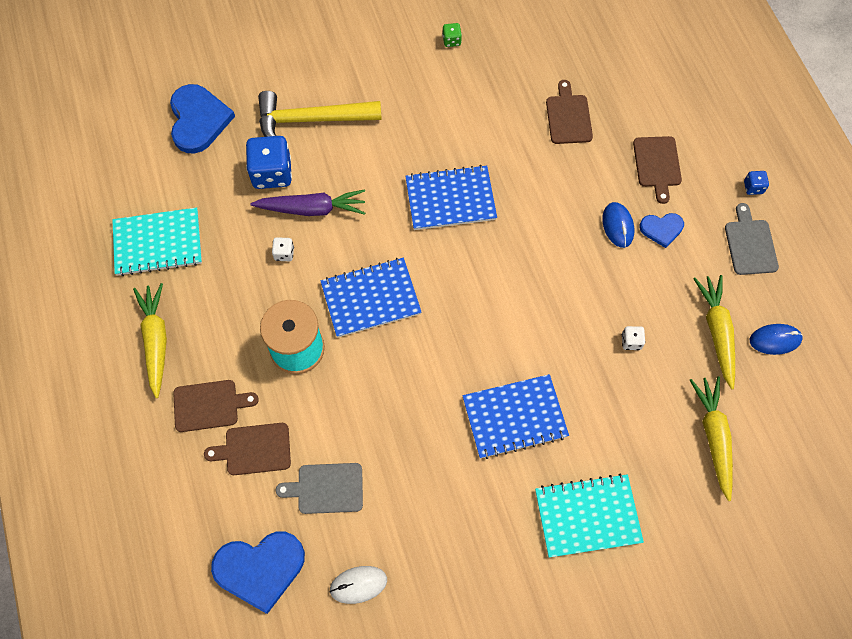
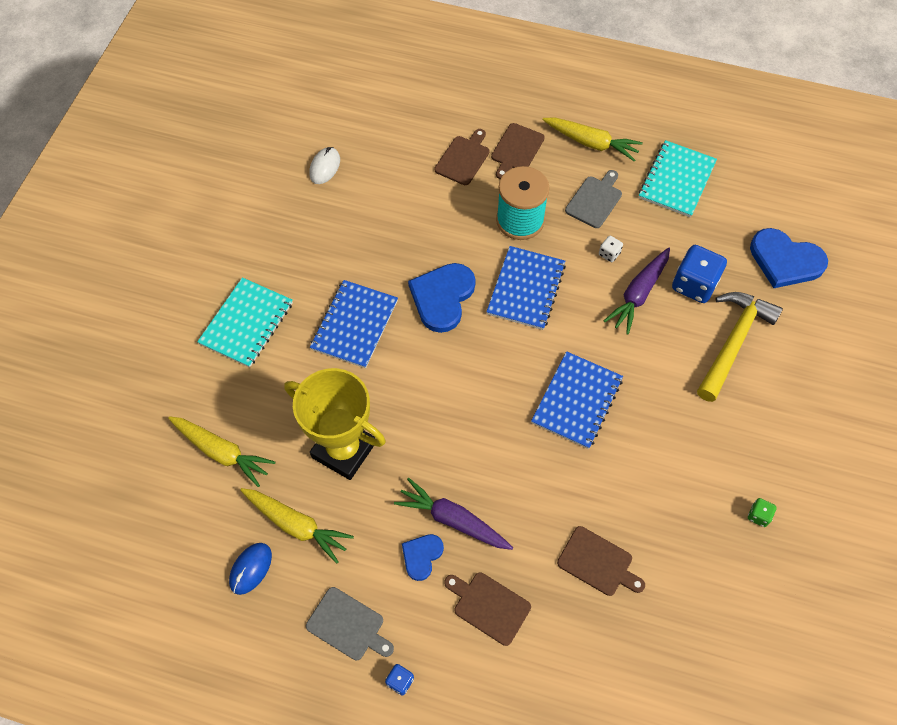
camera: 125 degrees right, 5 degrees down
blue heart [211,532,305,614] -> blue heart moved to [408,263,476,333]
grey cutting board [276,463,363,514] -> grey cutting board moved to [565,170,622,228]
blue mouse [602,202,634,248] -> purple carrot [394,478,513,550]
white dice [622,326,645,350] -> yellow trophy [284,368,386,480]

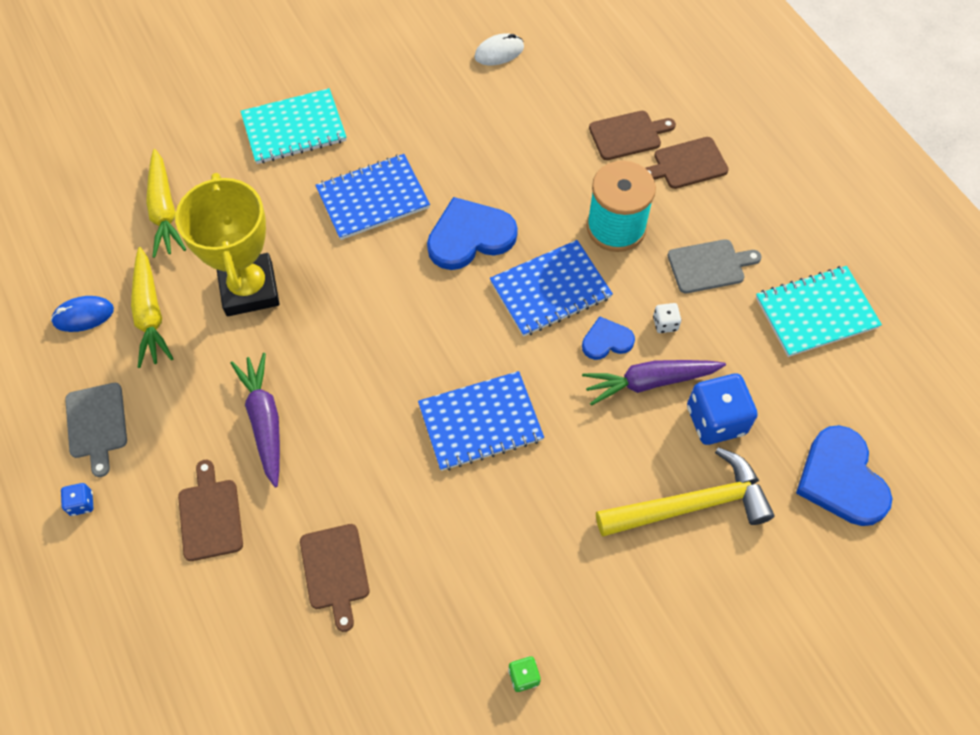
camera: 45 degrees right, 0 degrees up
blue heart [402,534,444,581] -> blue heart moved to [582,316,635,360]
yellow carrot [543,117,643,161] -> none

